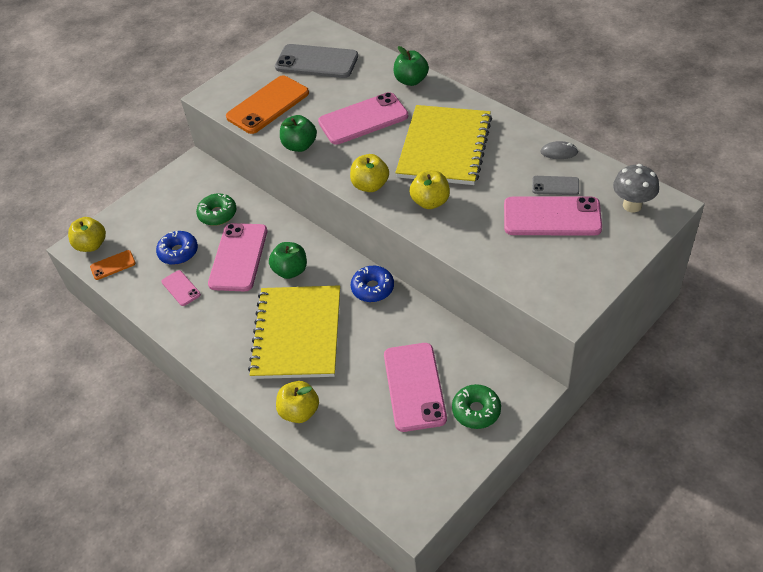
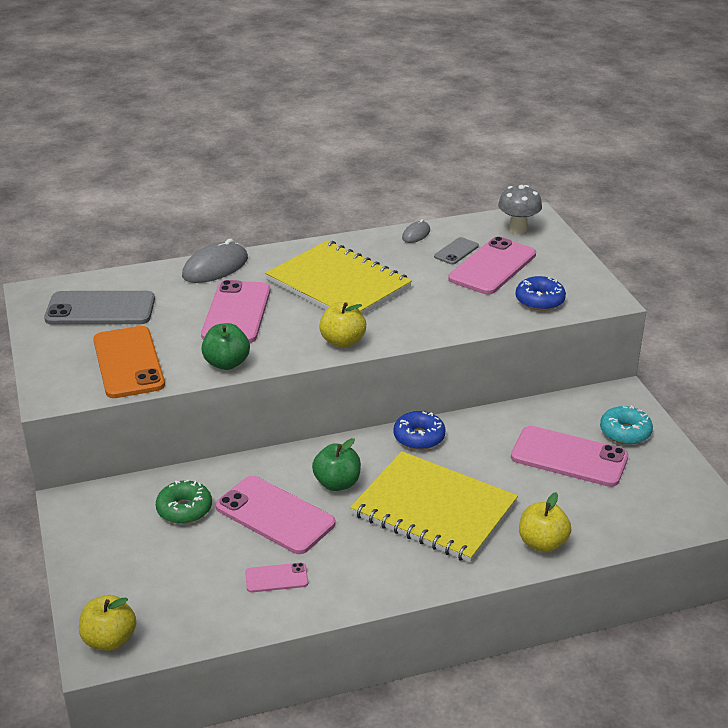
camera: 65 degrees left, 15 degrees down
orange phone [90,250,136,280] -> none
blue donut [156,231,198,265] -> blue donut moved to [516,276,566,311]
grey phone [275,44,358,78] -> grey phone turned 45 degrees clockwise [44,291,155,325]
green apple [394,46,429,86] -> grey mouse [182,239,248,283]
yellow apple [410,170,450,209] -> none
green donut [452,384,501,429] -> turquoise donut [600,406,653,445]

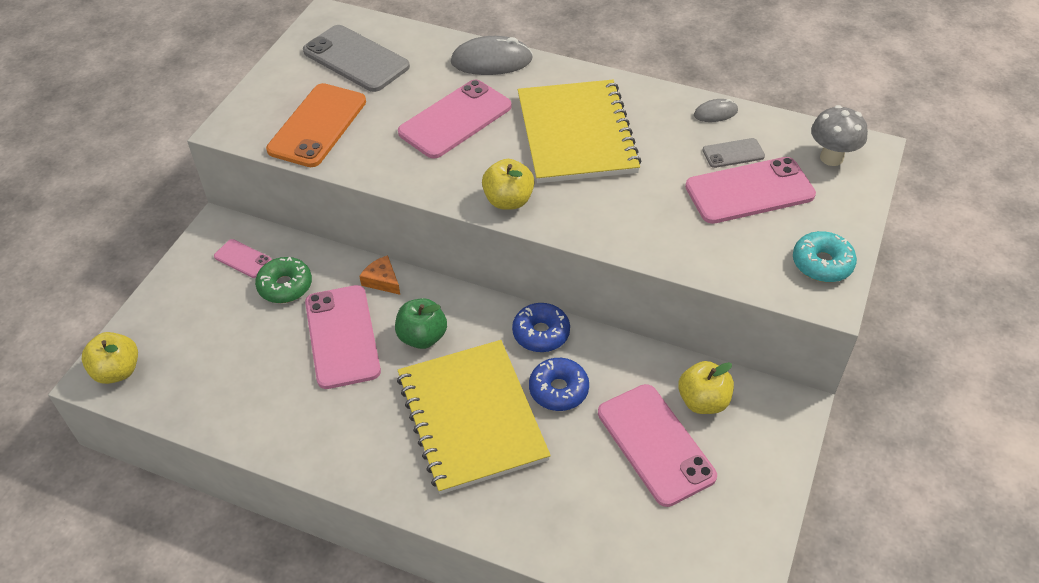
camera: 40 degrees right, 15 degrees up
green apple [201,323,250,370] -> none
pink phone [245,563,308,592] -> pink phone moved to [214,239,272,278]
blue donut [516,276,566,311] -> blue donut moved to [529,358,589,411]
yellow apple [519,492,571,552] -> yellow apple moved to [678,361,734,414]
turquoise donut [600,406,653,445] -> turquoise donut moved to [793,231,857,282]
none -> orange cheese [359,255,400,295]

